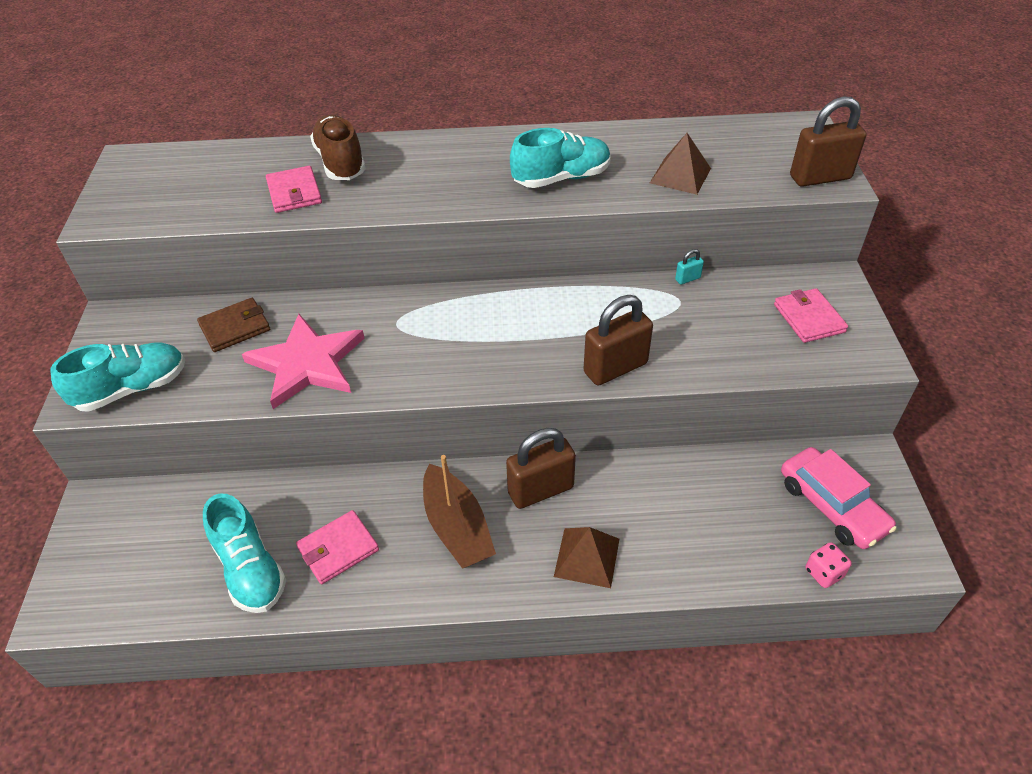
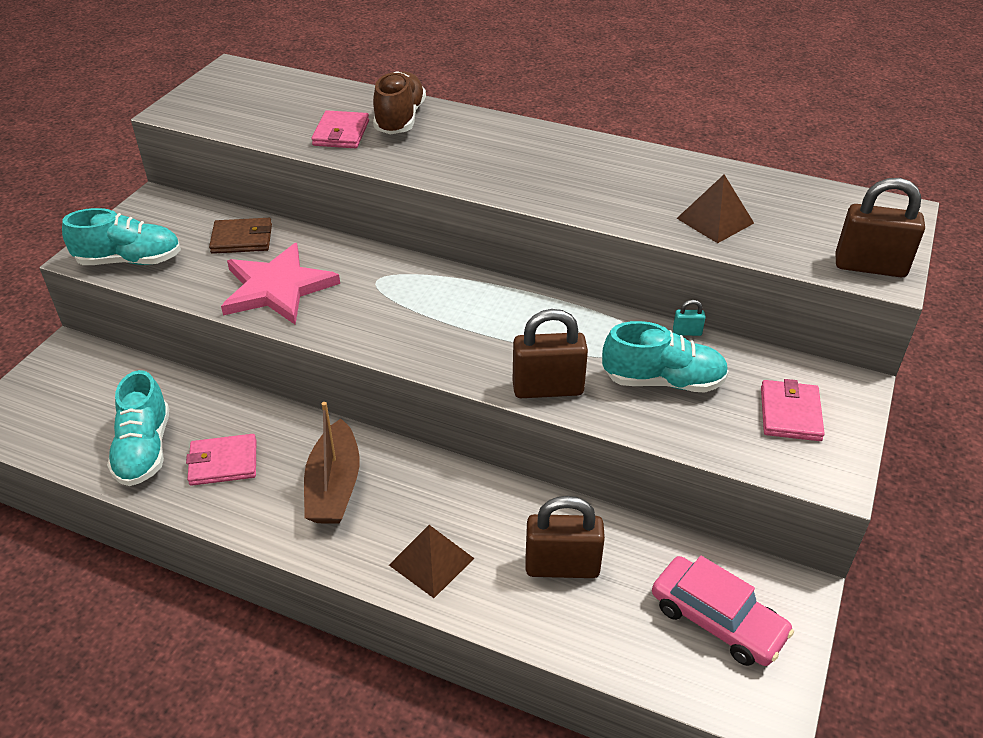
camera: 25 degrees right, 5 degrees down
brown padlock [506,428,576,509] -> brown padlock moved to [526,496,605,578]
turquoise shoe [510,128,611,188] -> turquoise shoe moved to [602,321,729,393]
pink car [781,447,896,549] -> pink car turned 45 degrees counterclockwise [652,556,794,666]
pink dice [805,542,852,588] -> none

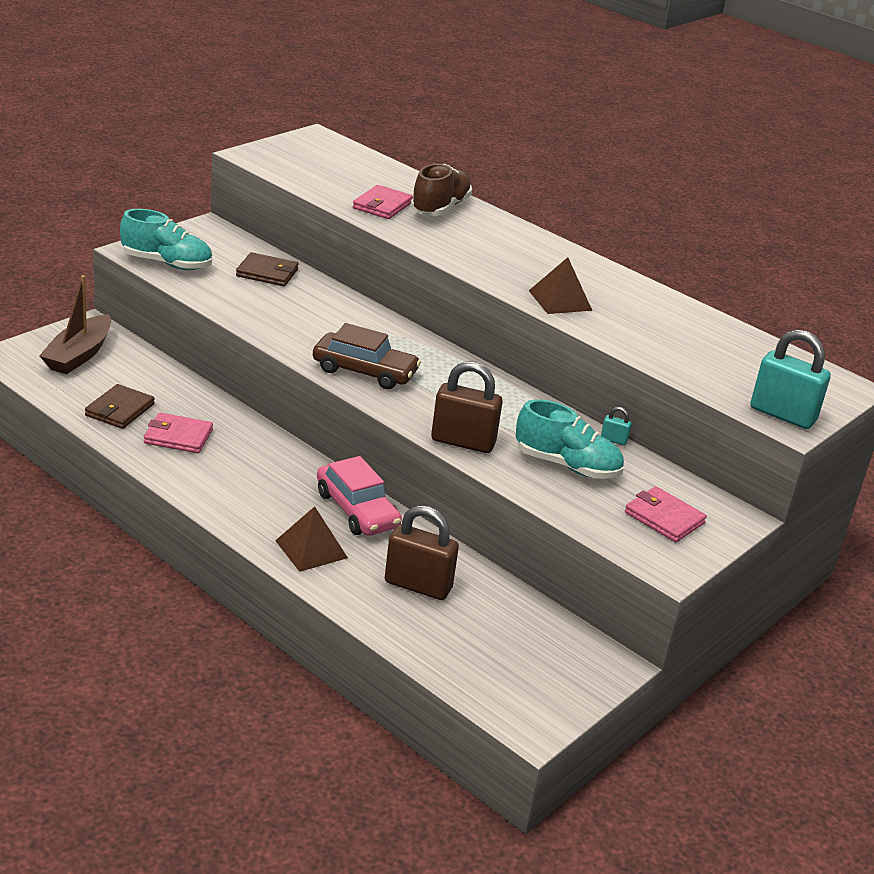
camera: 15 degrees right, 10 degrees down
turquoise shoe [107,370,169,486] -> brown wallet [85,384,155,429]
pink star [221,243,340,324] -> none
brown boat [304,402,359,524] -> brown boat moved to [39,275,111,374]
pink car [652,556,794,666] -> pink car moved to [317,456,402,536]
brown pyramid [676,174,754,243] -> brown pyramid moved to [529,257,592,314]
pink wallet [761,379,825,441] -> pink wallet turned 75 degrees counterclockwise [625,486,707,542]
brown padlock [835,178,925,277] -> turquoise padlock [750,329,831,429]
none -> brown car [313,323,421,389]

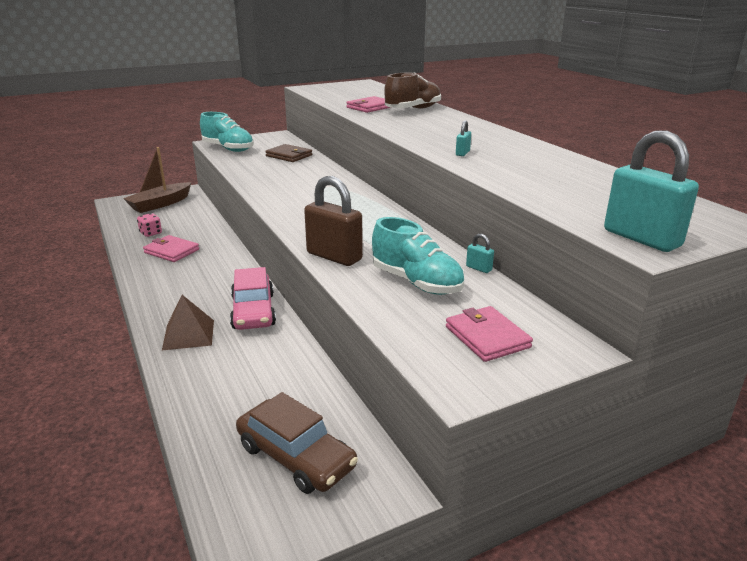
camera: 25 degrees right, 5 degrees down
brown wallet [85,384,155,429] -> pink dice [137,213,162,237]
brown car [313,323,421,389] -> brown car moved to [236,392,358,494]
brown padlock [385,505,459,600] -> none
brown pyramid [529,257,592,314] -> turquoise padlock [456,120,471,156]

